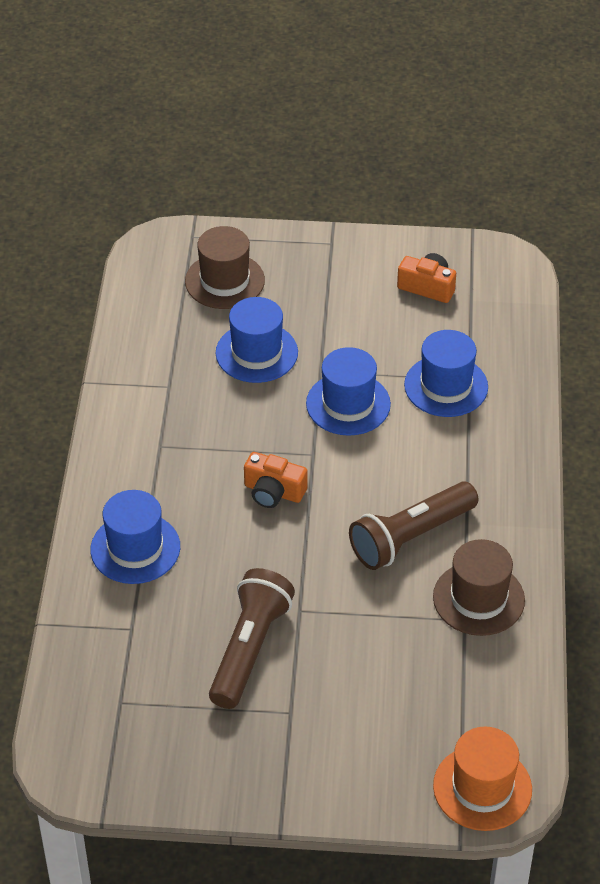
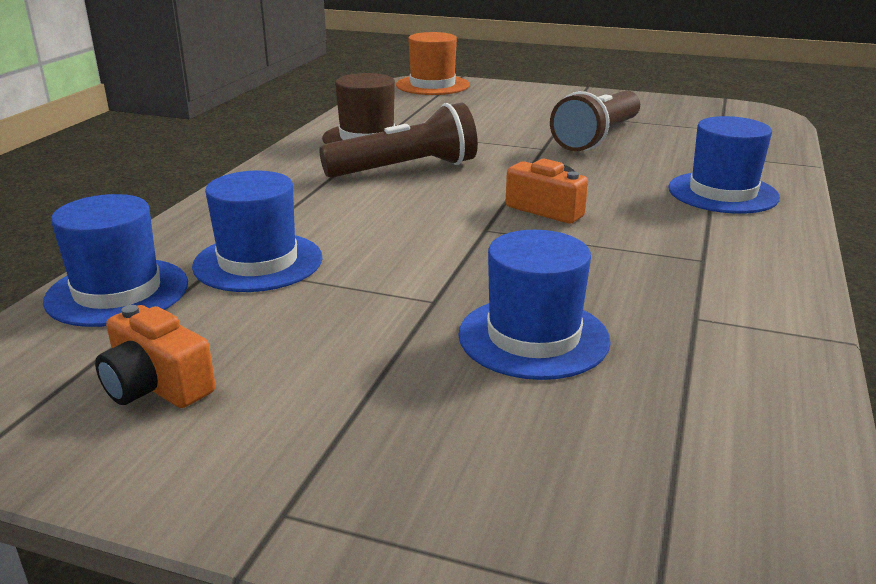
camera: 165 degrees left, 20 degrees down
brown hat [185,226,265,309] -> none
blue hat [306,347,391,436] -> blue hat moved to [43,194,188,327]

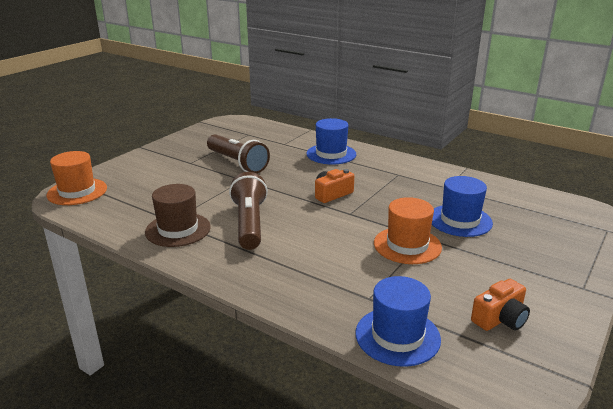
camera: 75 degrees left, 0 degrees up
blue hat [192,171,322,292] -> none
none -> orange hat [374,197,442,264]

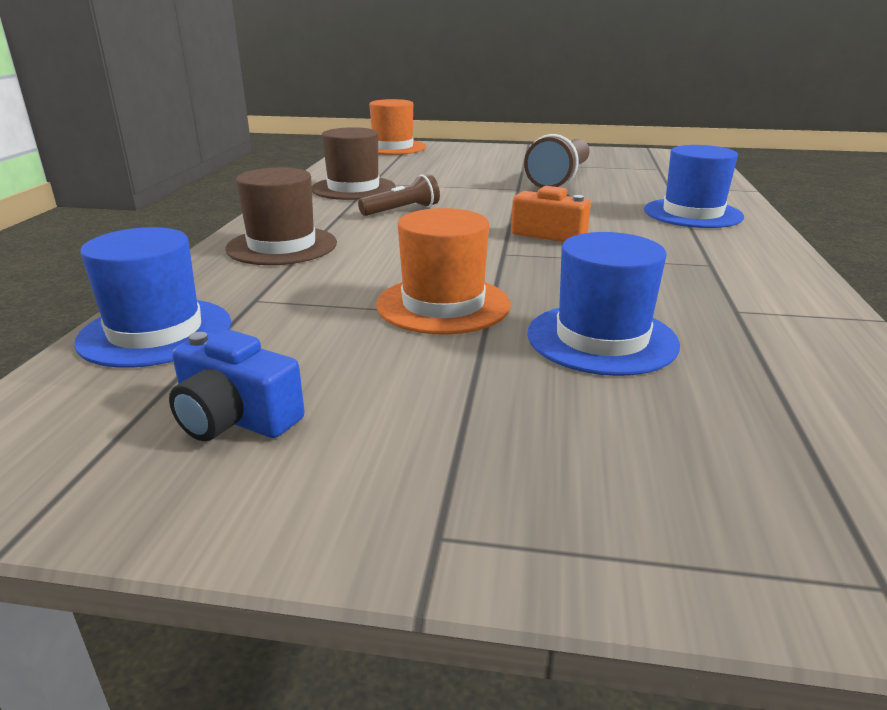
camera: 65 degrees right, 0 degrees up
brown flashlight [229,172,268,250] -> brown flashlight [358,174,440,216], size x0.56
orange camera [471,279,530,331] -> blue camera [169,330,305,441]
none -> brown hat [225,167,337,265]

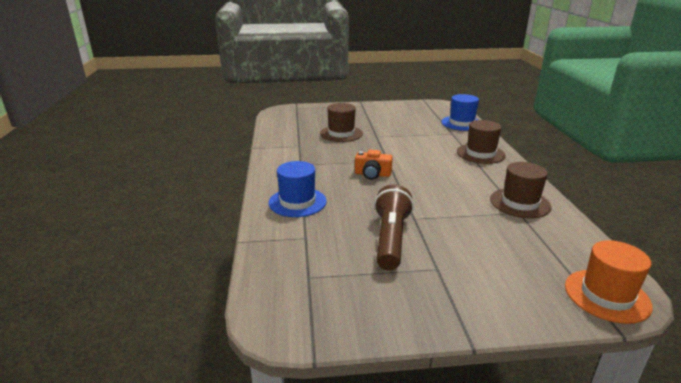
camera: 165 degrees right, 0 degrees up
blue camera [169,330,305,441] -> none
brown flashlight [358,174,440,216] -> none
orange hat [376,208,511,335] -> none
blue hat [528,232,680,376] -> brown hat [320,103,363,142]

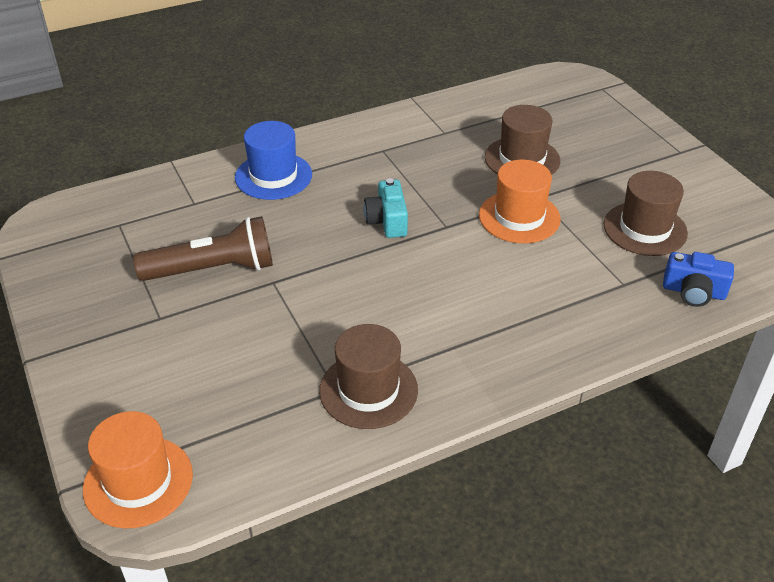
camera: 70 degrees right, 15 degrees up
orange camera [355,150,393,180] -> turquoise camera [364,178,408,238]
blue hat [441,94,479,131] -> blue camera [663,252,734,307]
brown hat [457,120,506,164] -> brown hat moved to [604,171,688,256]
none -> orange hat [479,160,561,243]

